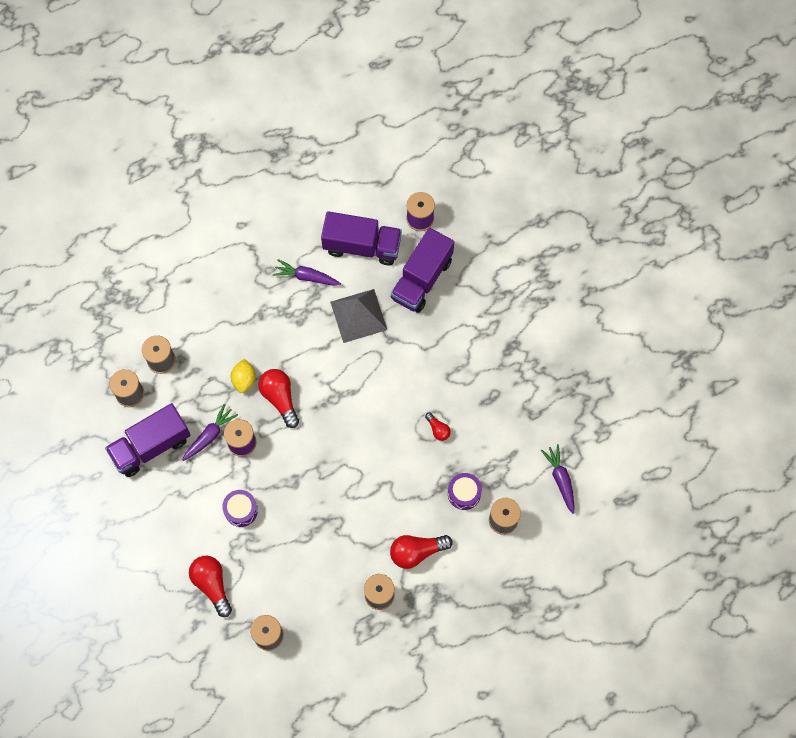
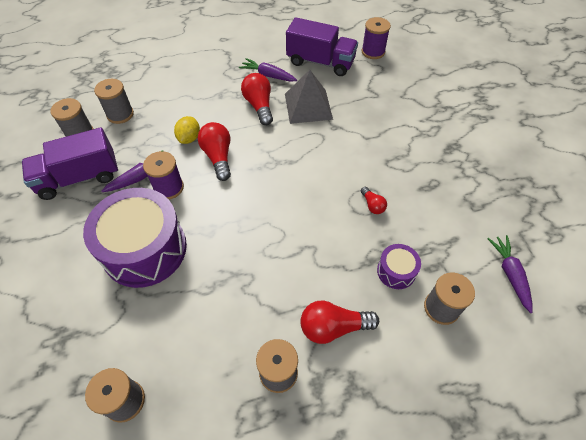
camera: 10 degrees right, 15 degrees down
red light bulb [189,556,232,617] -> red light bulb moved to [241,73,273,125]
purple drum [222,490,258,527] -> purple drum [83,188,187,288], size x2.22
purple truck [391,228,454,313] -> none

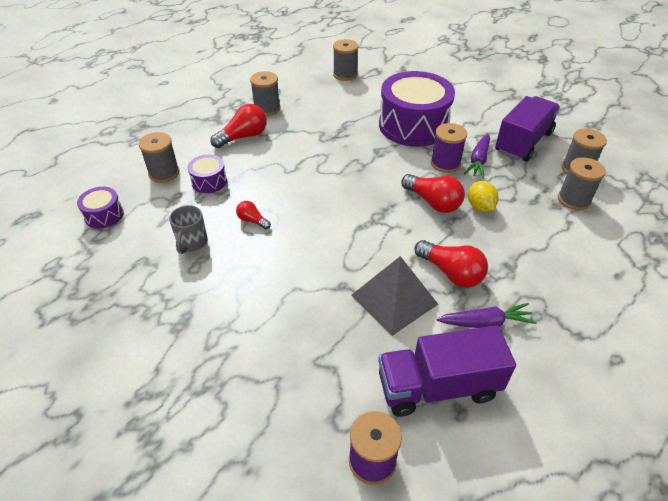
camera: 150 degrees right, 10 degrees down
purple carrot [488,235,533,313] -> purple drum [77,187,124,229]
none -> grey mug [169,205,208,254]

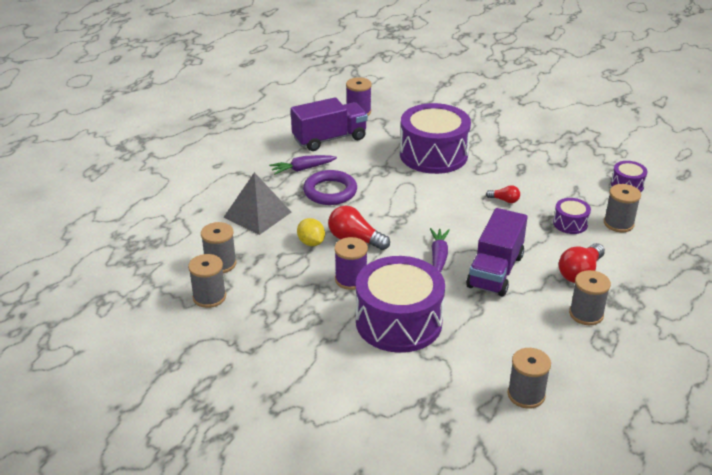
camera: 165 degrees right, 10 degrees down
grey mug [169,205,208,254] -> none
grey pyramid [351,256,438,336] -> grey pyramid moved to [224,172,291,235]
red light bulb [414,240,488,288] -> purple ring [303,170,357,205]
purple carrot [464,134,490,179] -> purple carrot moved to [430,228,450,273]
purple truck [495,96,560,162] -> purple truck moved to [466,208,528,297]
none -> purple drum [400,103,471,174]

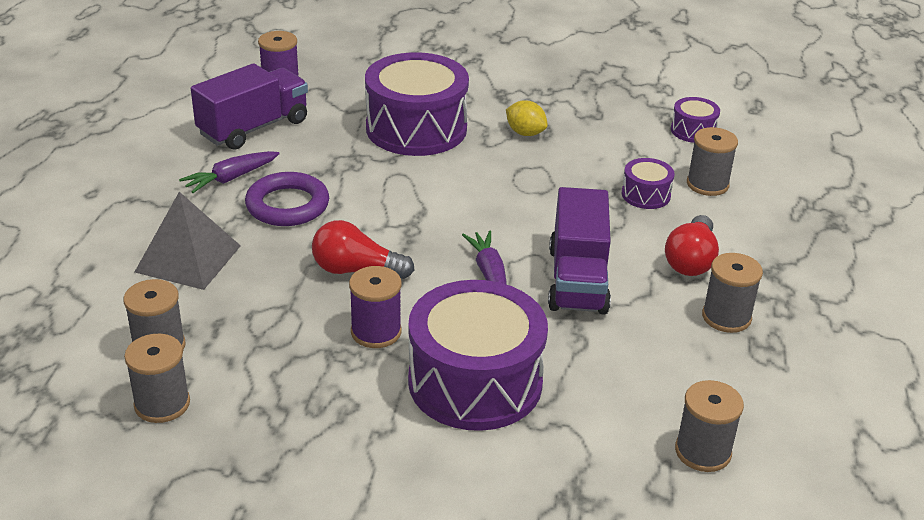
camera: 20 degrees left, 0 degrees up
yellow lemon [297,218,325,246] -> yellow lemon moved to [506,100,548,136]
red light bulb [486,185,520,203] -> none

